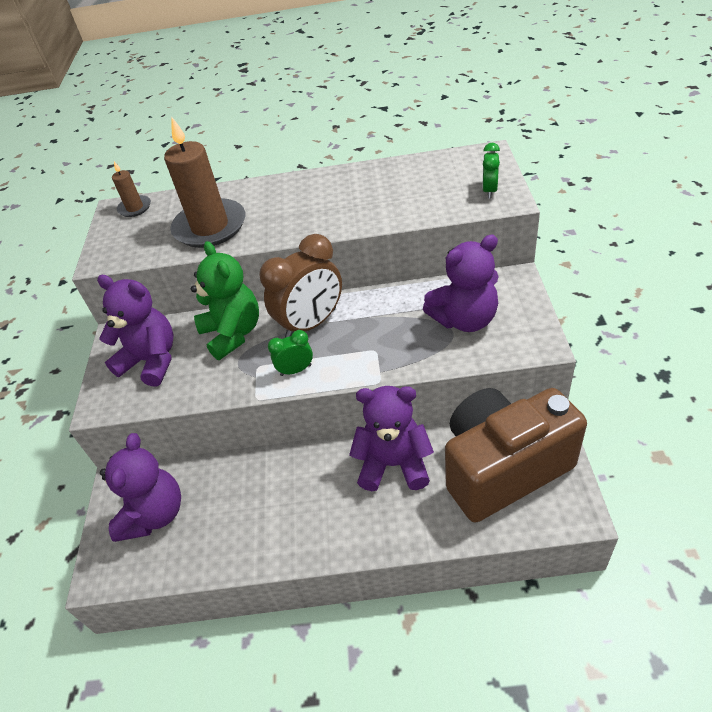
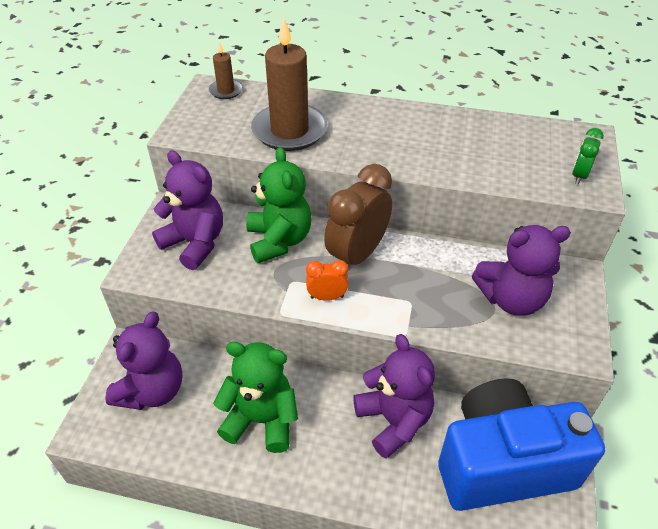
camera: 10 degrees right, 0 degrees up
brown clock [259,234,342,338] -> brown clock turned 150 degrees clockwise [324,164,392,265]
green clock [268,330,313,376] -> orange clock [306,260,348,300]
purple teddy bear [349,386,434,491] -> purple teddy bear turned 45 degrees clockwise [353,334,435,459]
brown camera [445,388,587,523] -> blue camera [438,378,605,511]
none -> green teddy bear [213,342,298,453]

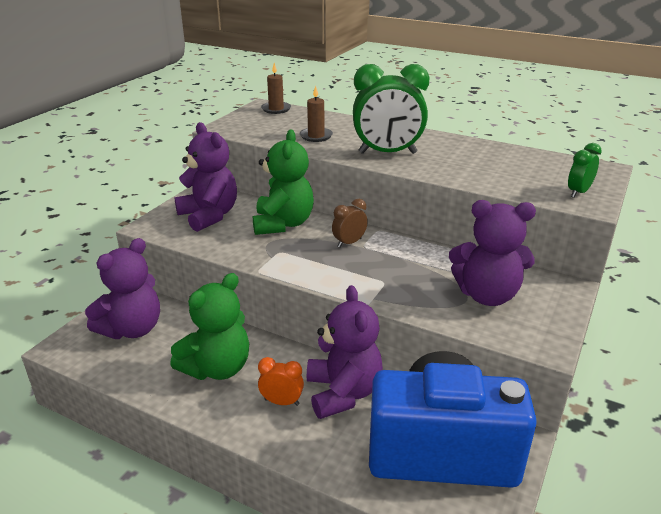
camera: 15 degrees right, 15 degrees down
green teddy bear [213,342,298,453] -> green teddy bear turned 105 degrees clockwise [170,273,249,380]
brown candle [251,17,328,151] -> brown candle [300,86,333,142], size x0.48
orange clock [306,260,348,300] -> orange clock moved to [258,357,304,406]
brown clock [324,164,392,265] -> brown clock [332,199,368,248], size x0.49
none -> green clock [353,64,429,154]

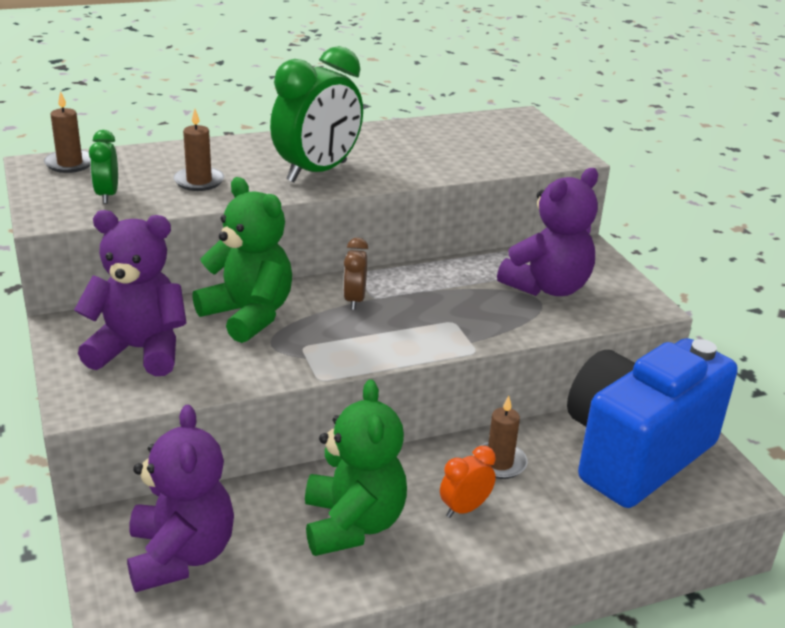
camera: 50 degrees left, 0 degrees up
purple teddy bear [307,285,383,419] -> brown candle [473,396,528,479]
green clock [568,143,602,198] -> green clock moved to [89,130,118,204]

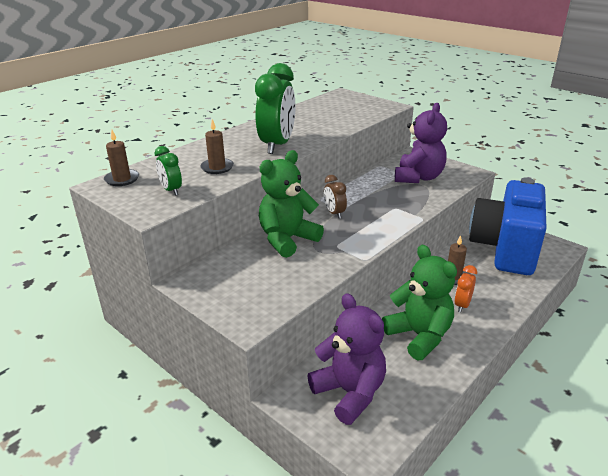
camera: 25 degrees left, 0 degrees up
purple teddy bear [74,210,187,376] -> none
green teddy bear [192,177,292,343] -> green teddy bear turned 60 degrees counterclockwise [259,150,324,258]

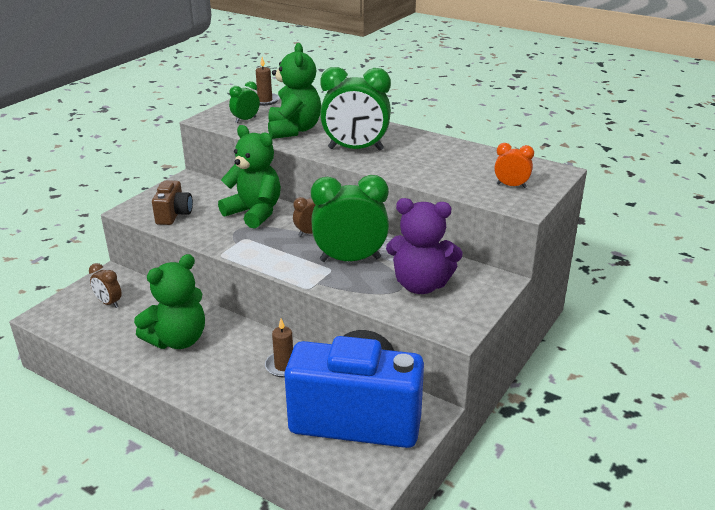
camera: 80 degrees right, 0 degrees up
brown candle [200,119,234,174] -> green teddy bear [268,43,321,139]
purple teddy bear [307,293,386,425] -> brown clock [89,263,122,308]
orange clock [454,265,477,313] -> orange clock moved to [494,143,534,188]
none -> brown camera [152,180,193,225]
none -> green clock [311,175,389,262]

